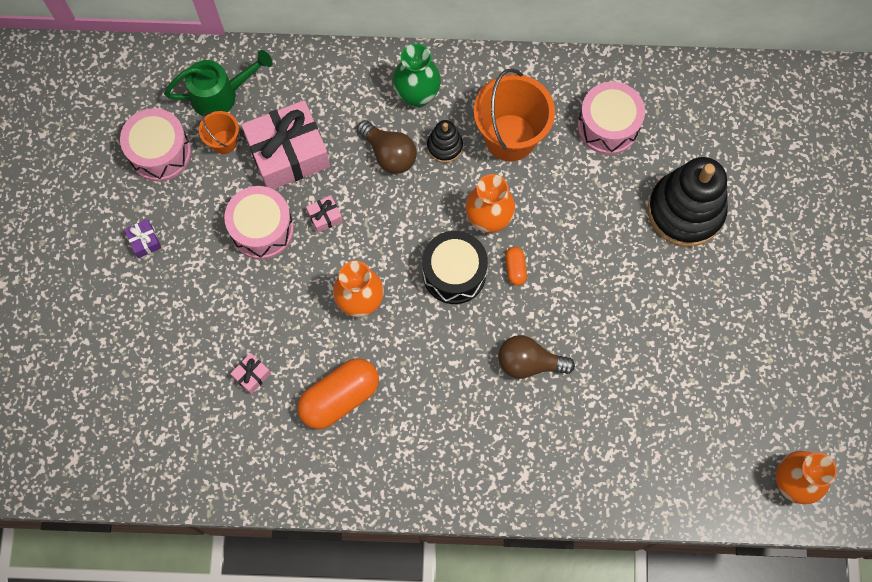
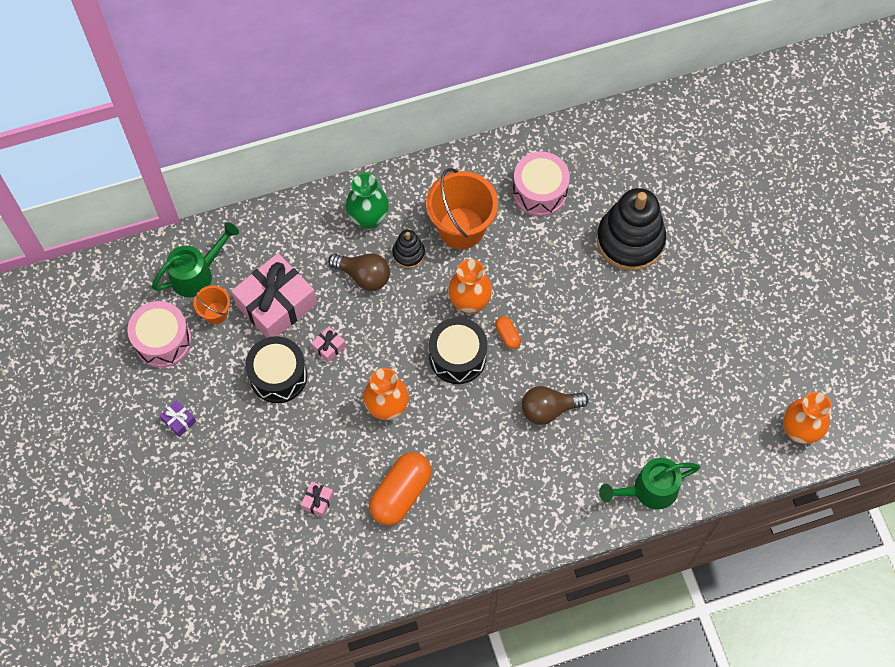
camera: 20 degrees left, 5 degrees down
pink drum [224,186,294,259] -> black drum [245,336,307,403]
none -> green watering can [599,458,700,509]

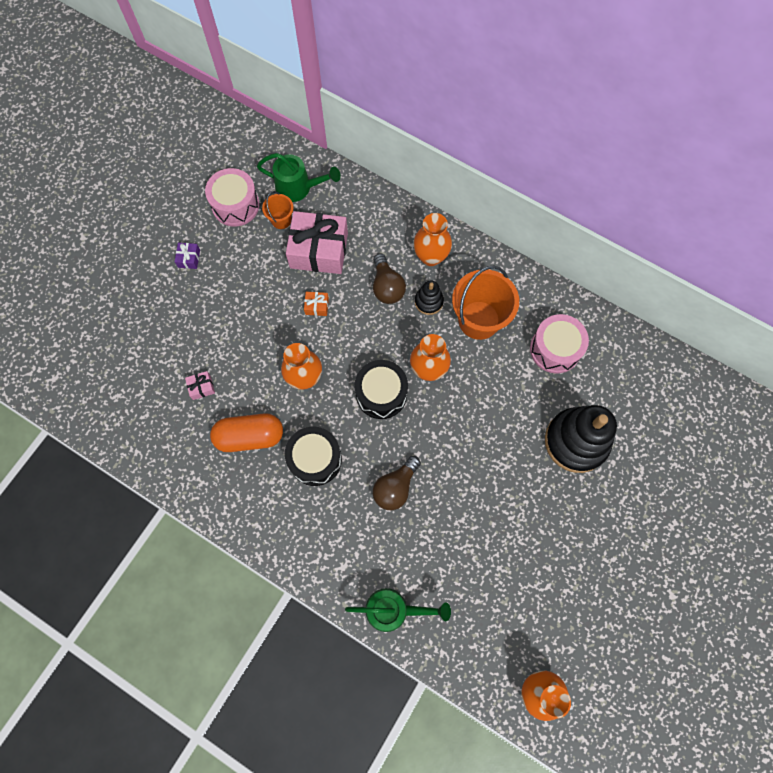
camera: 50 degrees right, 5 degrees up
black drum [245,336,307,403] -> black drum moved to [285,427,342,486]
pink gift [311,326,346,363] -> orange gift [304,292,329,316]
green vase [345,173,389,230] -> orange vase [413,213,452,266]
orange capsule [495,316,521,349] -> none
brown light bulb [522,386,589,425] -> brown light bulb turned 90 degrees counterclockwise [373,456,421,510]
green watering can [599,458,700,509] -> green watering can turned 150 degrees clockwise [345,588,451,632]

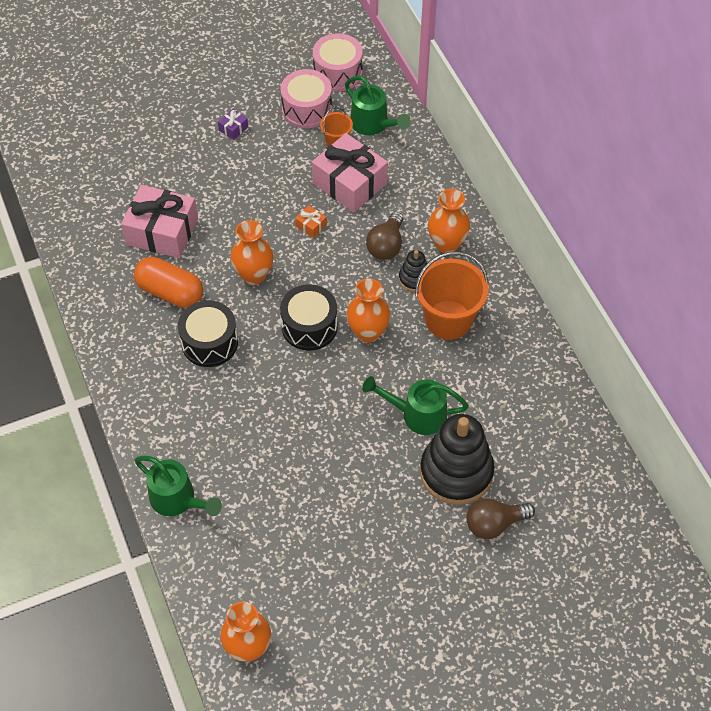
camera: 35 degrees right, 15 degrees down
pink gift [185,371,215,400] -> pink gift [121,185,198,258], size x2.44
brown light bulb [373,456,421,510] -> brown light bulb moved to [466,498,535,539]
pink drum [530,314,589,374] -> pink drum moved to [313,34,363,91]
none -> green watering can [362,376,469,435]

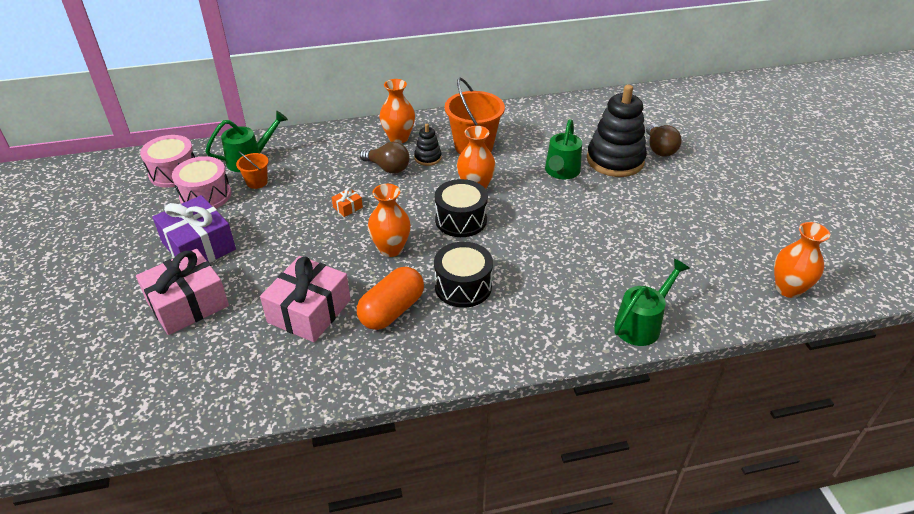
camera: 80 degrees left, 15 degrees down
purple gift [218,109,248,140] -> purple gift [153,195,236,263], size x2.44
pink gift [312,133,388,212] -> pink gift moved to [136,249,229,335]

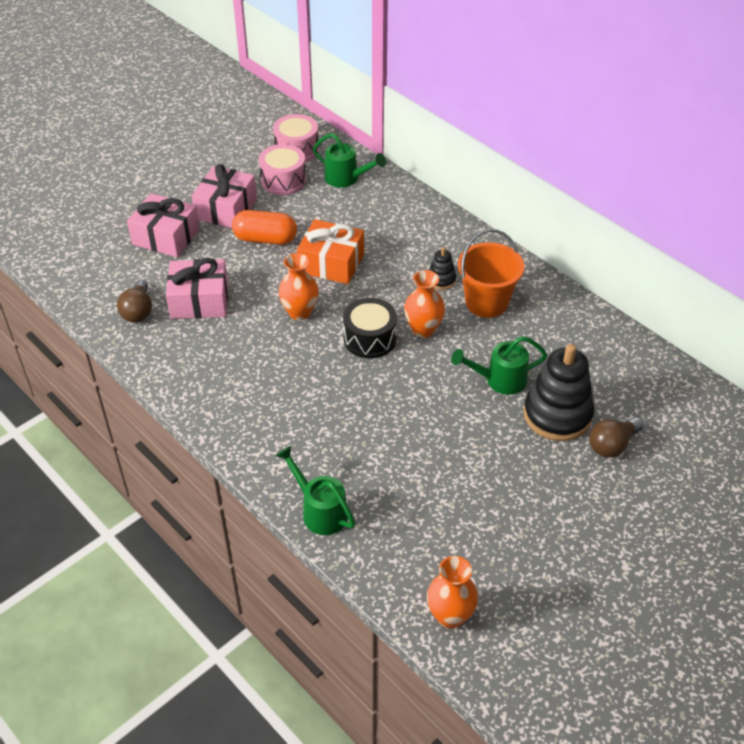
camera: 60 degrees right, 5 degrees up
purple gift [153,195,236,263] -> pink gift [191,164,257,228]
orange bucket [236,151,269,189] -> none
orange gift [332,188,363,217] -> orange gift [297,219,364,284], size x2.44
orange capsule [357,267,424,330] -> orange capsule moved to [232,210,297,245]
brown light bulb [360,141,410,174] -> brown light bulb moved to [117,280,152,323]
orange vase [380,79,415,143] -> none
black drum [434,242,493,308] -> none
green watering can [614,258,690,346] -> green watering can turned 150 degrees counterclockwise [276,446,355,535]

